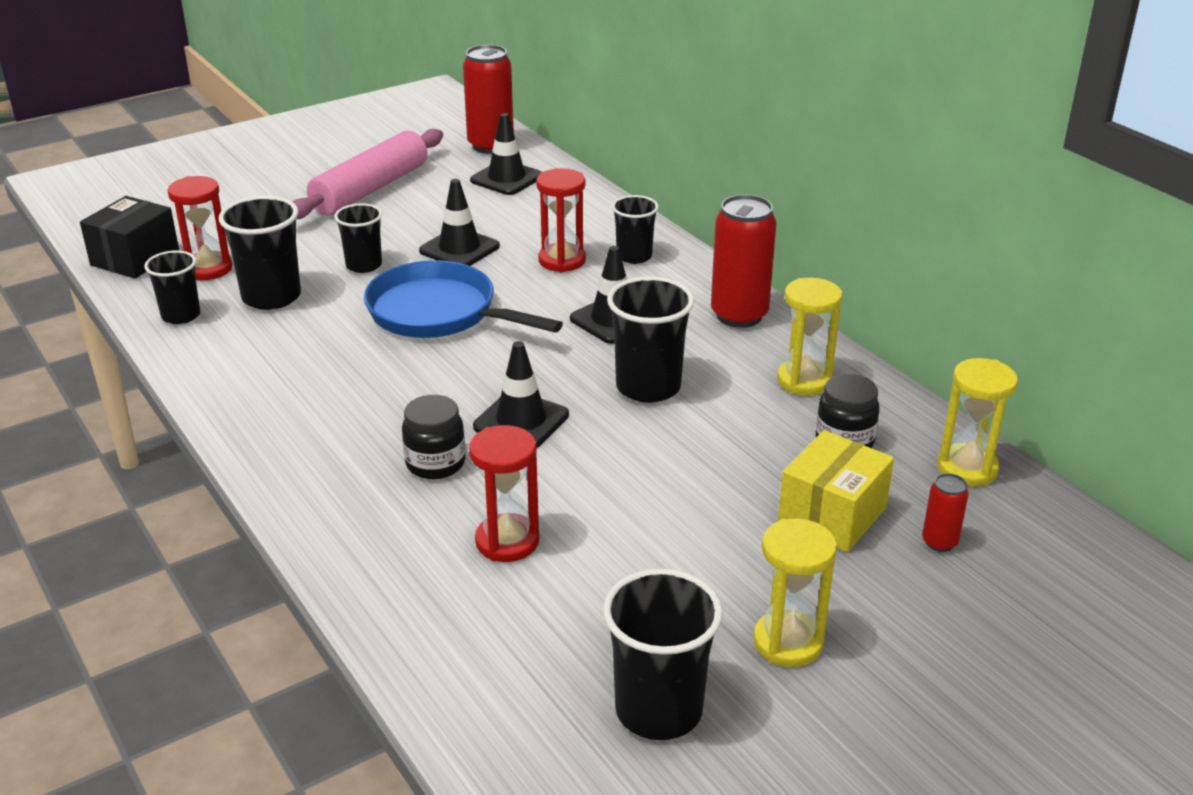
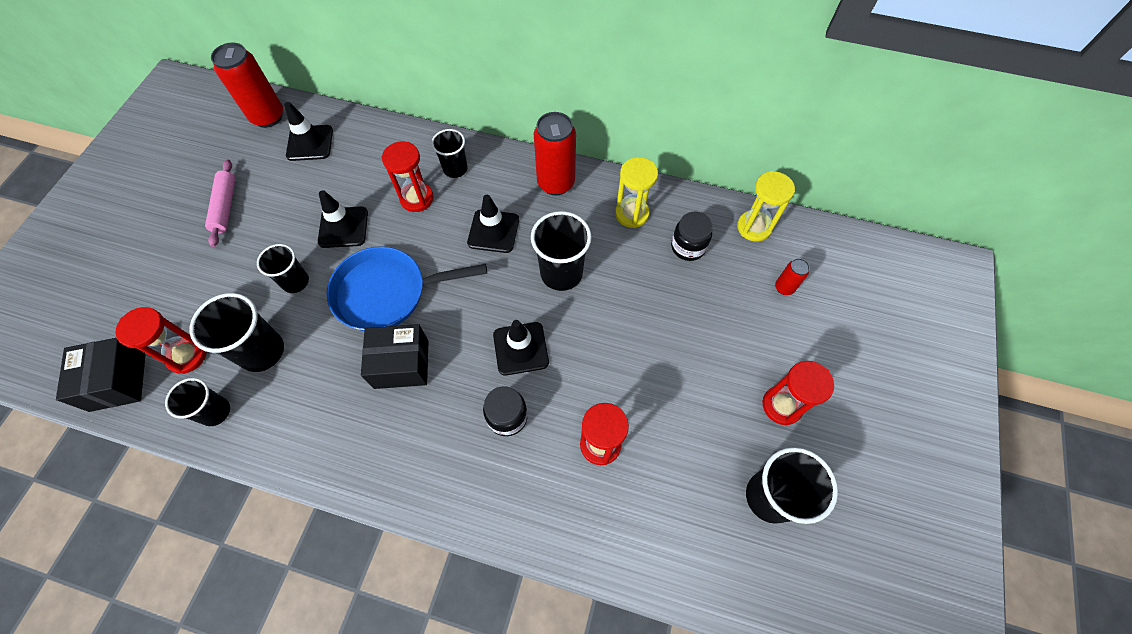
camera: 40 degrees left, 30 degrees up
pink rolling pin [293,129,443,219] -> pink rolling pin [205,159,236,247], size x0.59
yellow hourglass [753,519,837,667] -> red hourglass [762,361,834,425]
yellow box [778,430,894,552] -> none
none -> black box [361,324,428,389]

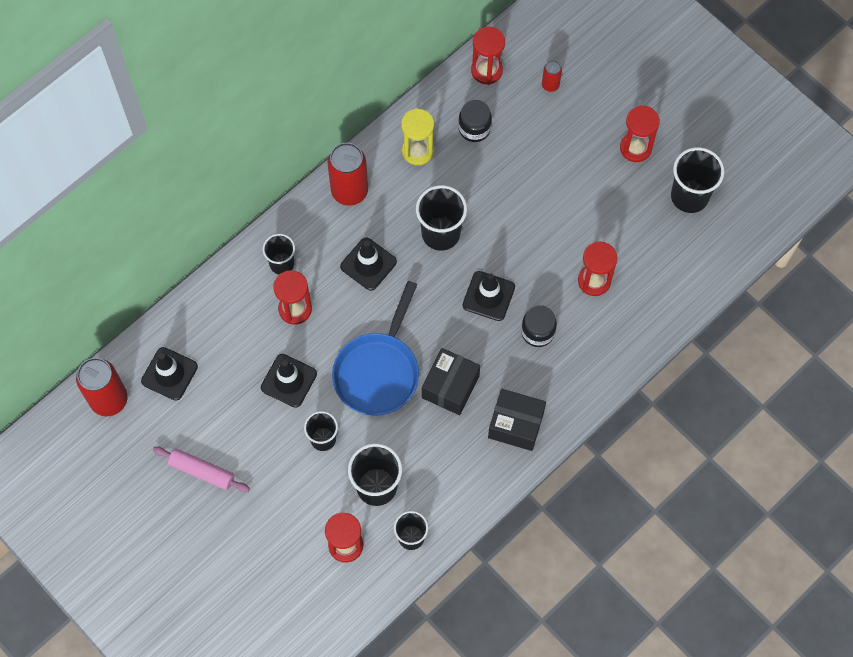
camera: 60 degrees left, 5 degrees up
black box [56,338,146,412] -> black box moved to [488,389,546,451]
yellow hourglass [737,171,795,242] -> red hourglass [471,27,505,85]

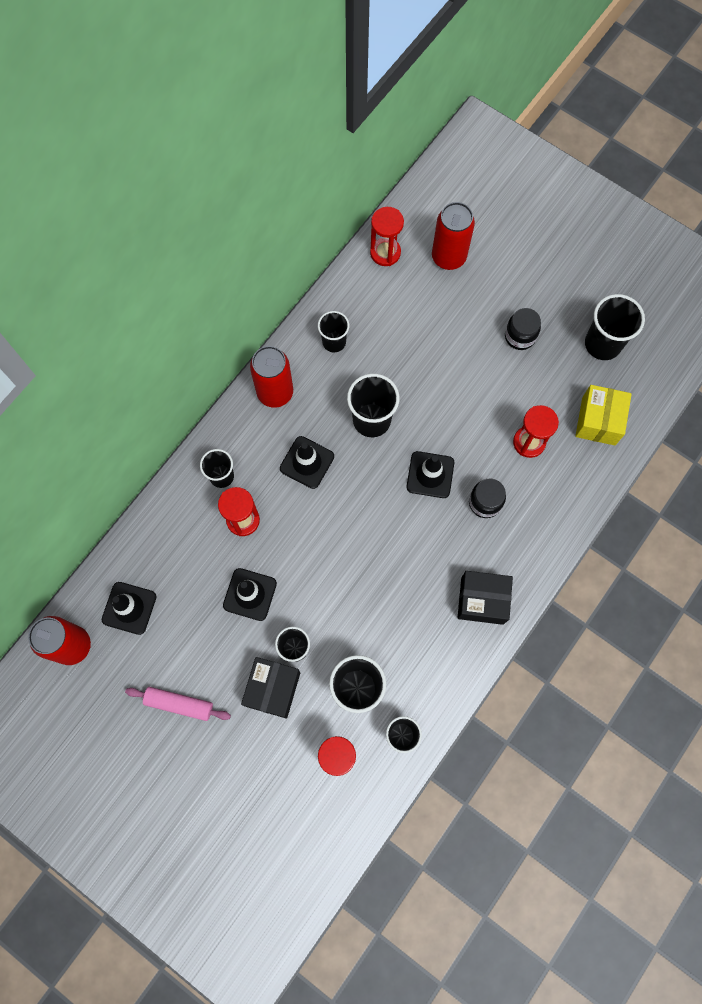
camera: 10 degrees left, 5 degrees up
blue pan [332,281,419,416] -> none
yellow hourglass [401,108,434,165] -> black cup [318,311,349,352]
black box [422,348,480,415] -> black box moved to [241,657,300,719]
black jar [458,100,492,142] -> black jar moved to [505,308,541,350]
red can [542,60,562,92] -> red can [432,202,475,270], size x2.02
red hourglass [620,105,660,162] -> none
none -> yellow box [575,385,632,445]

